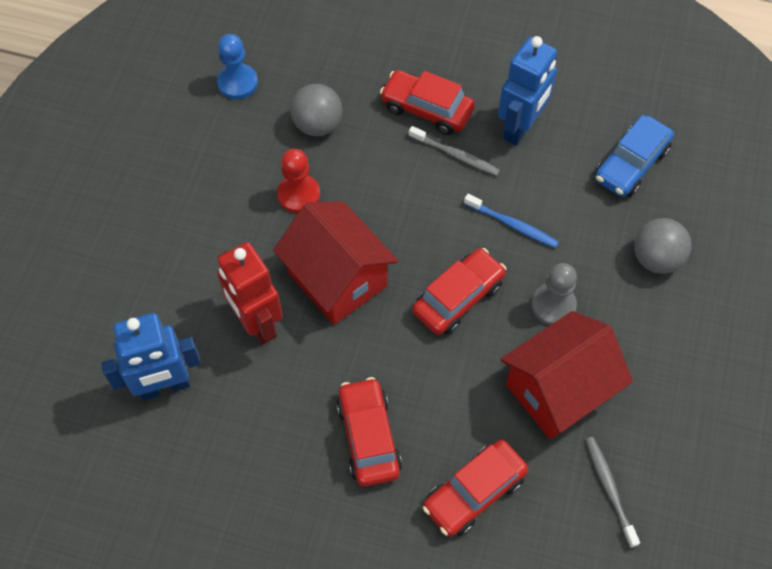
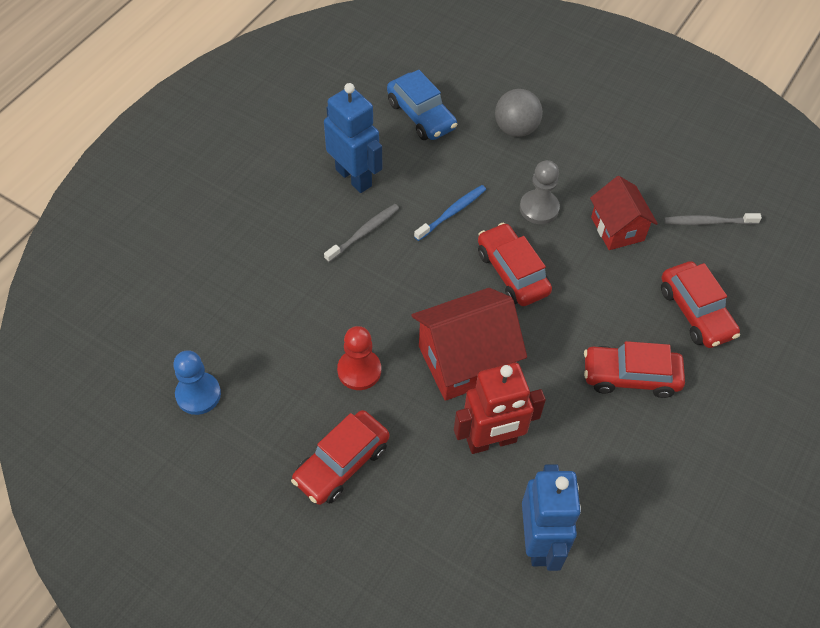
camera: 75 degrees left, 5 degrees down
grey ball [290,84,343,136] -> none
red car [380,70,475,135] -> red car moved to [291,410,389,505]
red house [501,311,633,439] -> red house [590,176,658,250], size x0.64

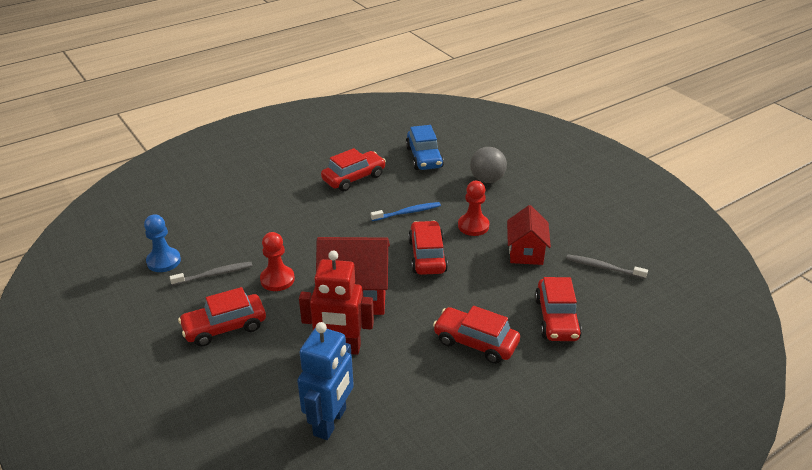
camera: 25 degrees right, 20 degrees down
blue robot [324,83,382,193] -> red car [321,148,386,191]
grey toothbrush [324,204,399,262] -> grey toothbrush moved to [170,262,253,286]
grey pawn [520,160,560,224] -> red pawn [458,181,489,236]

